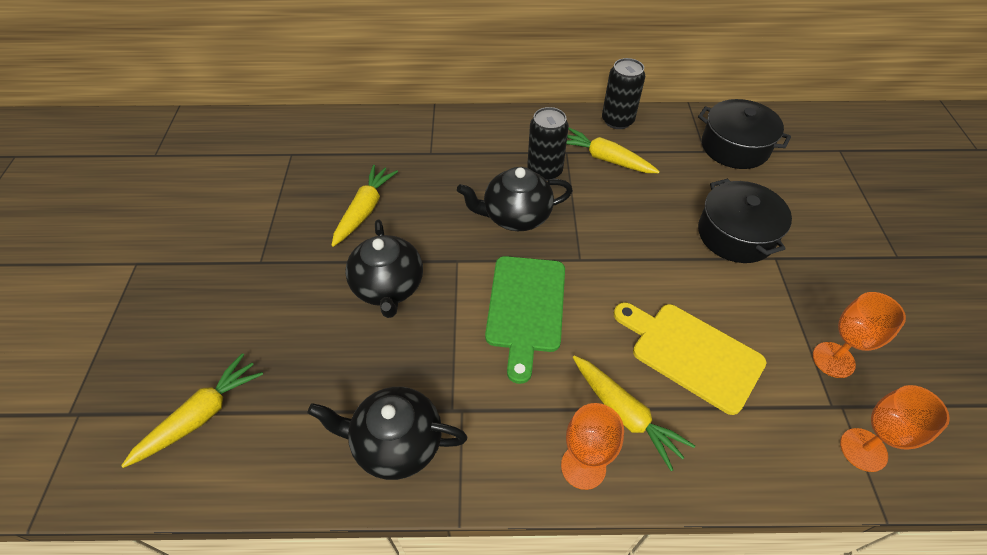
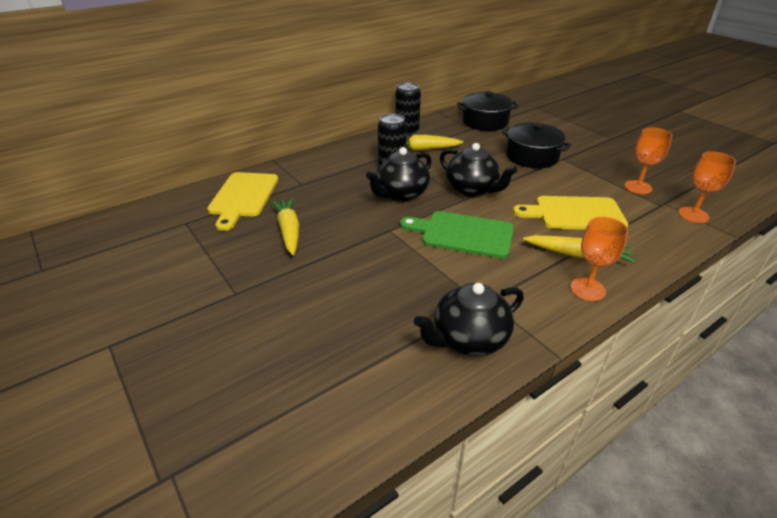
camera: 35 degrees left, 15 degrees down
yellow carrot [121,353,263,468] -> none
black teapot [345,220,423,318] -> black teapot moved to [440,143,517,197]
green cutting board [485,256,565,384] -> green cutting board turned 135 degrees clockwise [400,211,514,259]
none -> yellow cutting board [207,172,278,231]

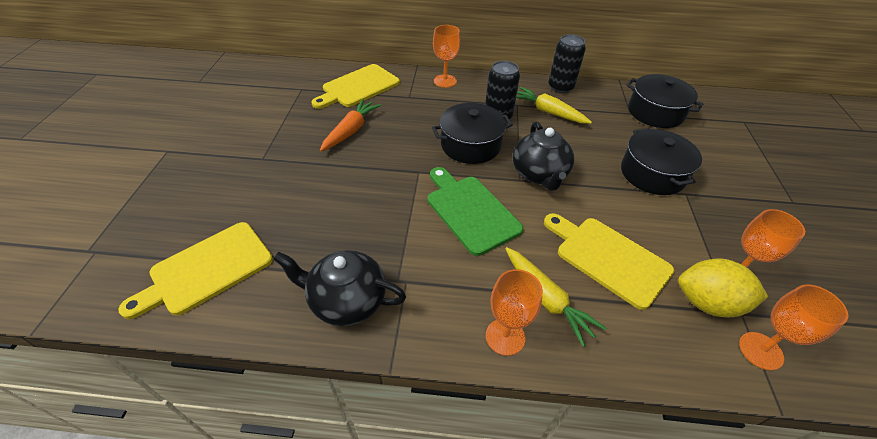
camera: 40 degrees right, 10 degrees up
yellow carrot [270,197,299,255] -> orange carrot [320,99,381,151]
black teapot [366,147,432,202] -> black pot [432,103,513,164]
none -> yellow cutting board [118,222,273,319]
none -> orange goblet [433,25,460,88]
none -> yellow lemon [678,259,768,317]

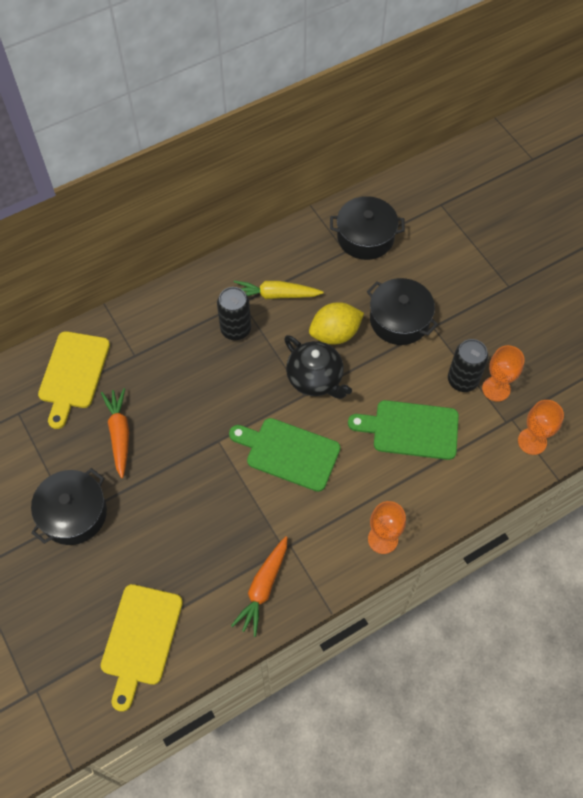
camera: 35 degrees left, 15 degrees up
black teapot [273,250,406,326] -> orange carrot [231,536,287,637]
black pot [432,103,513,164] -> black pot moved to [31,468,107,545]
orange goblet [433,25,460,88] -> none
yellow carrot [505,247,607,347] -> none
yellow cutting board [544,213,674,310] -> green cutting board [348,400,459,460]
black can [548,34,586,93] -> black can moved to [448,339,488,392]
yellow lemon [678,259,768,317] -> yellow lemon moved to [309,302,364,344]

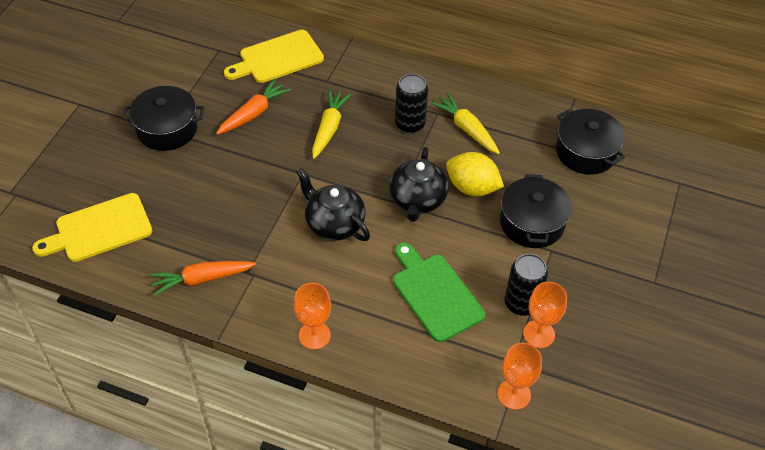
camera: 50 degrees right, 10 degrees down
green cutting board [229,418,340,492] -> black teapot [296,168,370,241]
none -> yellow carrot [312,90,351,159]

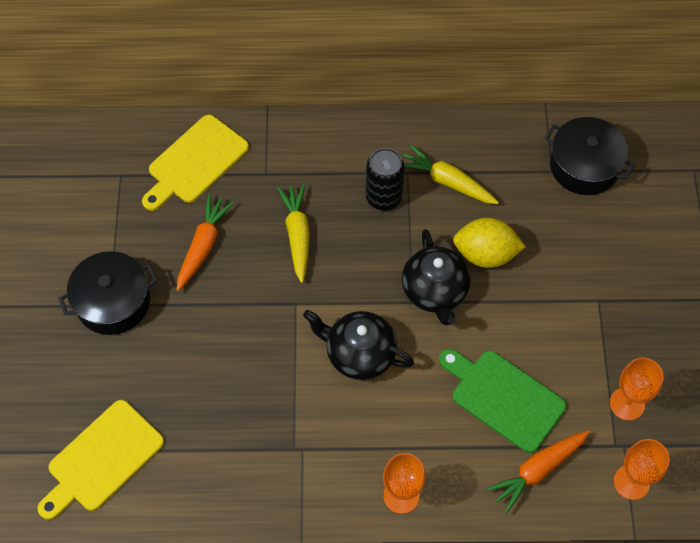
camera: 20 degrees left, 10 degrees up
orange carrot [150,261,256,296] -> orange carrot moved to [486,431,590,513]
black pot [500,174,572,248] -> none
black can [504,254,548,316] -> none

